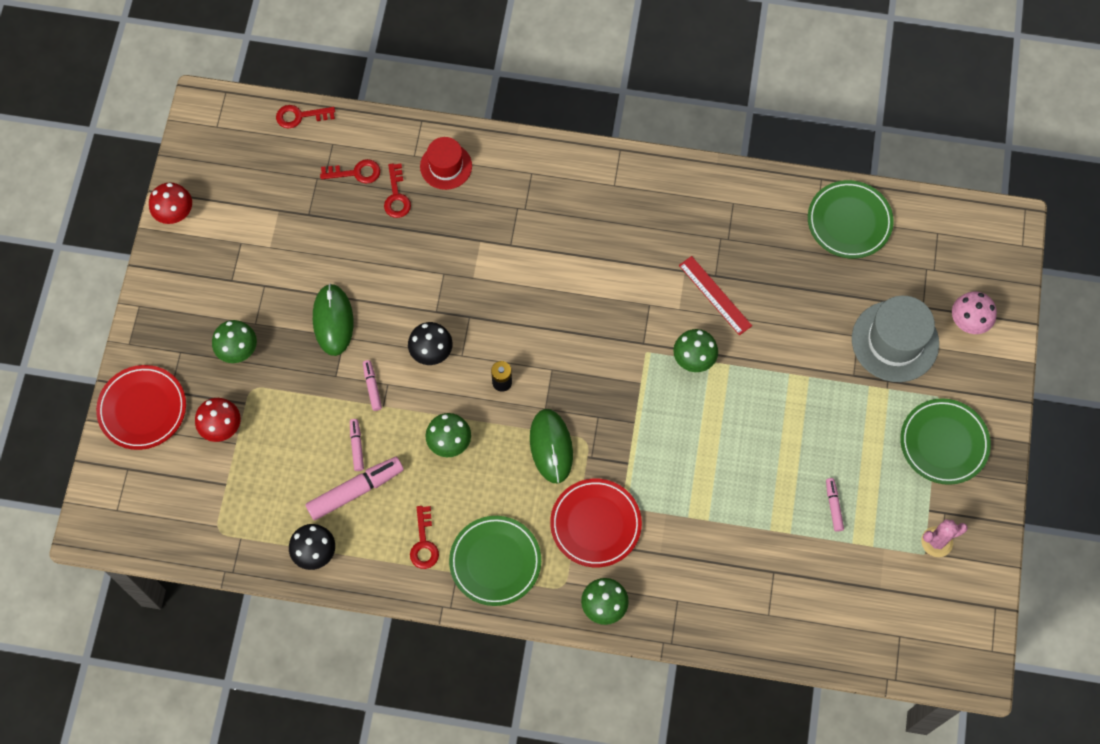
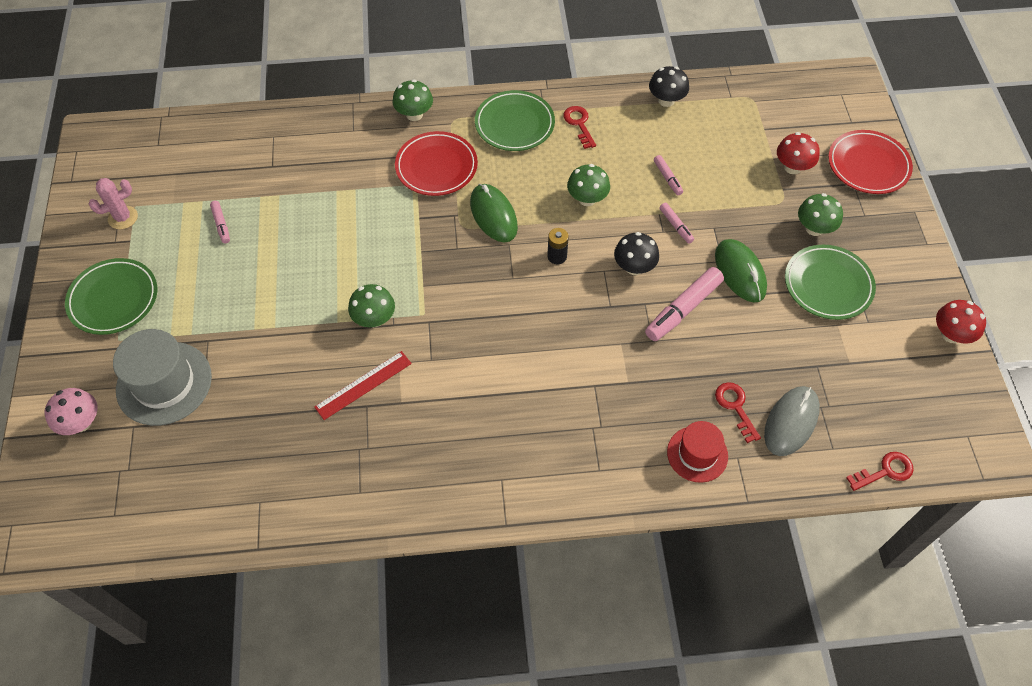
camera: 165 degrees right, 10 degrees down
pink marker [305,457,404,520] -> pink marker moved to [645,267,724,341]
red key [320,159,380,184] -> grey mouse [764,386,820,456]
red ruler [679,256,752,335] -> red ruler turned 75 degrees counterclockwise [314,351,412,420]
green plate [808,180,894,259] -> green plate moved to [785,245,876,320]

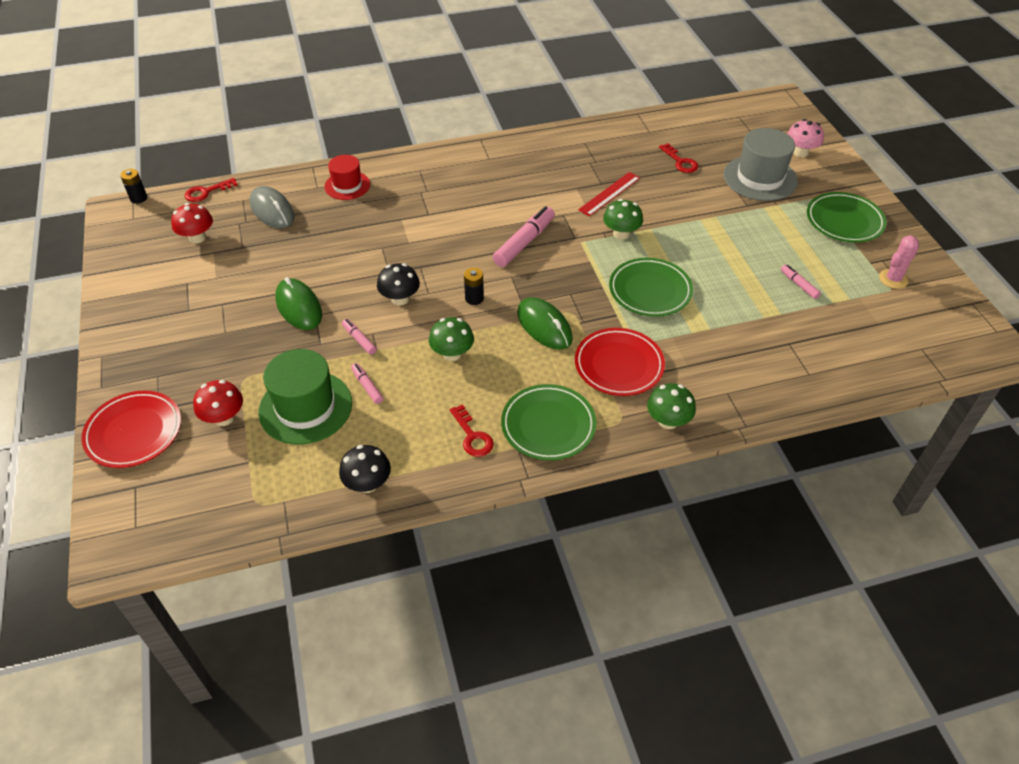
camera: 170 degrees right, 10 degrees down
pink marker [645,267,724,341] -> pink marker moved to [493,206,555,267]
red key [715,382,761,443] -> red key moved to [659,143,698,173]
grey mouse [764,386,820,456] -> grey mouse turned 60 degrees counterclockwise [249,186,294,228]
green plate [785,245,876,320] -> green plate moved to [609,258,693,317]
green mushroom [798,193,843,236] -> none
red mushroom [936,300,986,344] -> red mushroom moved to [171,203,213,244]
none -> black battery [120,169,147,204]
none -> green hat [258,349,352,445]

